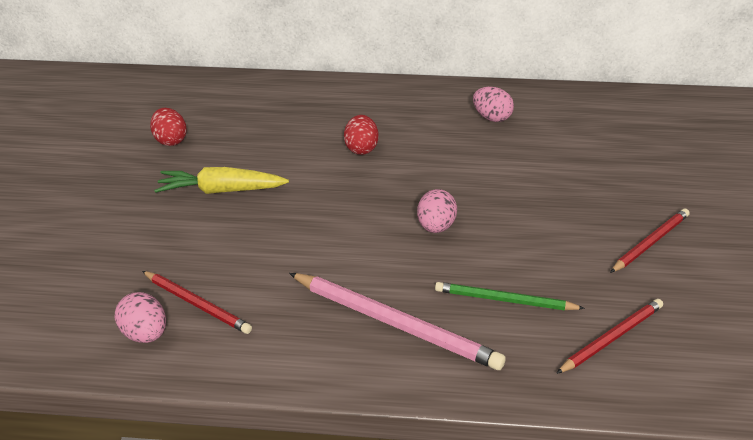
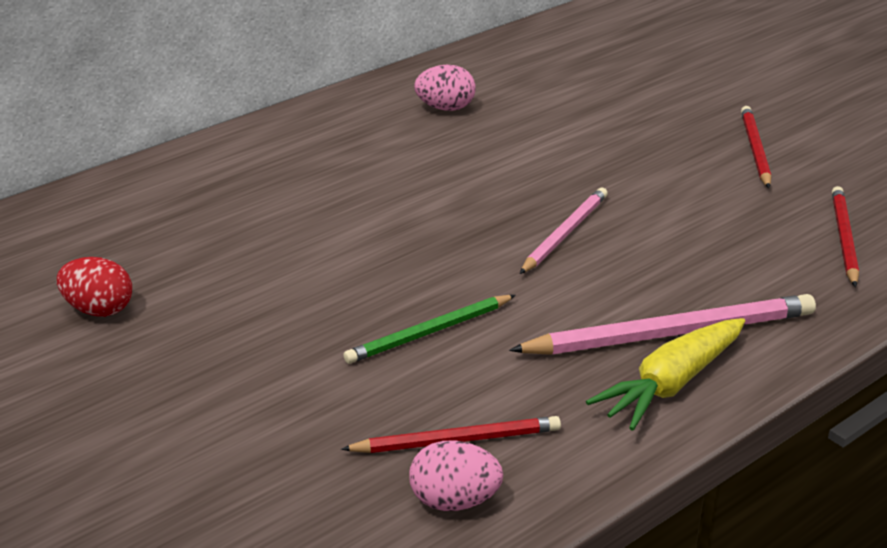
camera: 45 degrees left, 5 degrees down
yellow carrot [154,167,289,194] -> yellow carrot moved to [586,318,745,431]
red egg [344,115,378,155] -> none
pink egg [417,189,457,233] -> pink pencil [520,188,608,274]
green pencil [435,282,585,311] -> green pencil moved to [343,295,516,364]

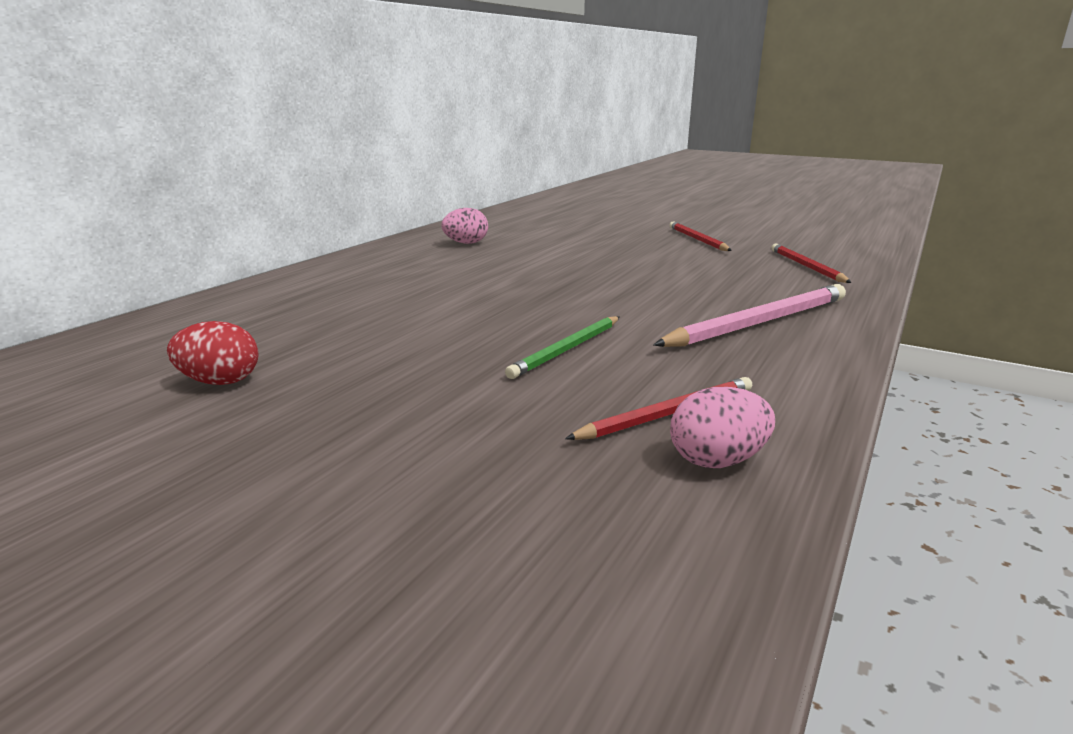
camera: 20 degrees left, 10 degrees down
pink pencil [520,188,608,274] -> none
yellow carrot [586,318,745,431] -> none

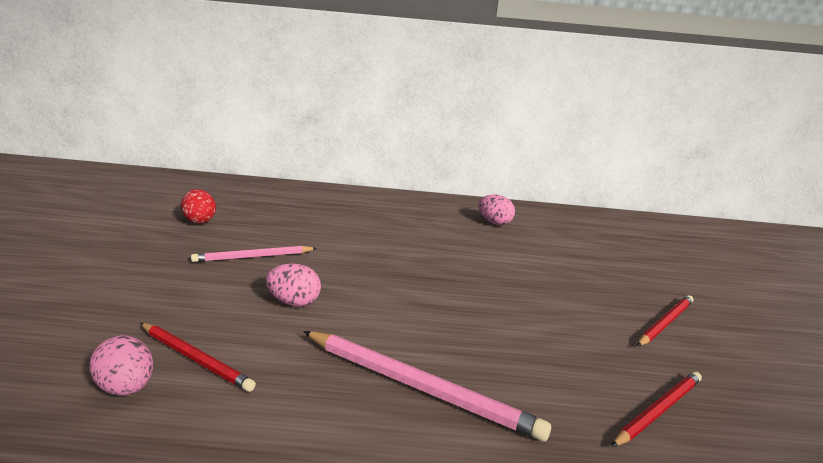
camera: 60 degrees right, 0 degrees up
green pencil [505,316,619,379] -> pink egg [266,263,321,307]
none -> pink pencil [191,246,317,262]

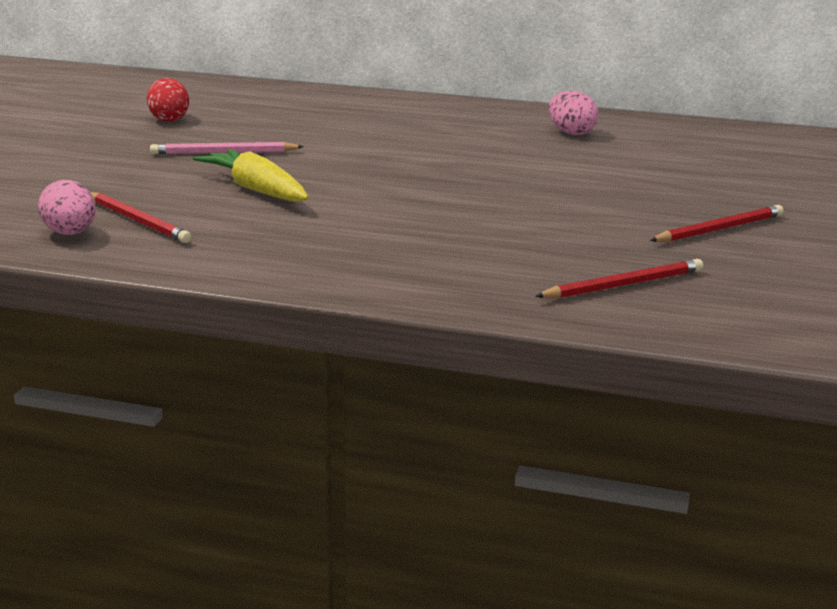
camera: 15 degrees right, 0 degrees up
pink egg [266,263,321,307] -> yellow carrot [193,149,309,202]
pink pencil [303,331,551,442] -> none

